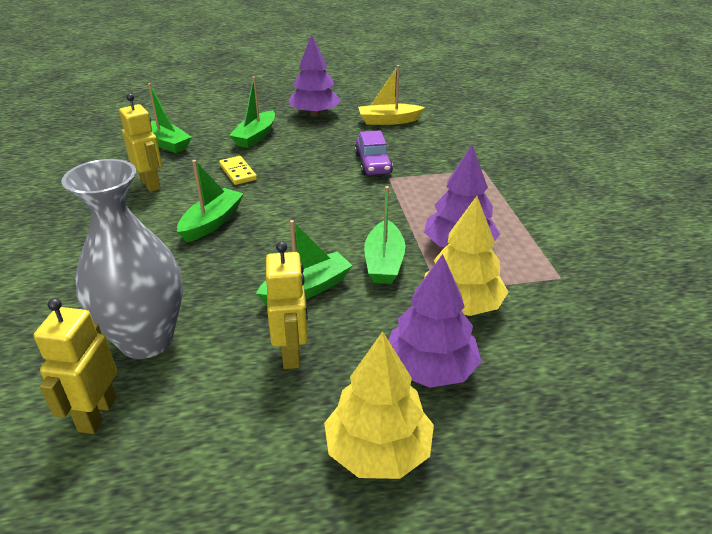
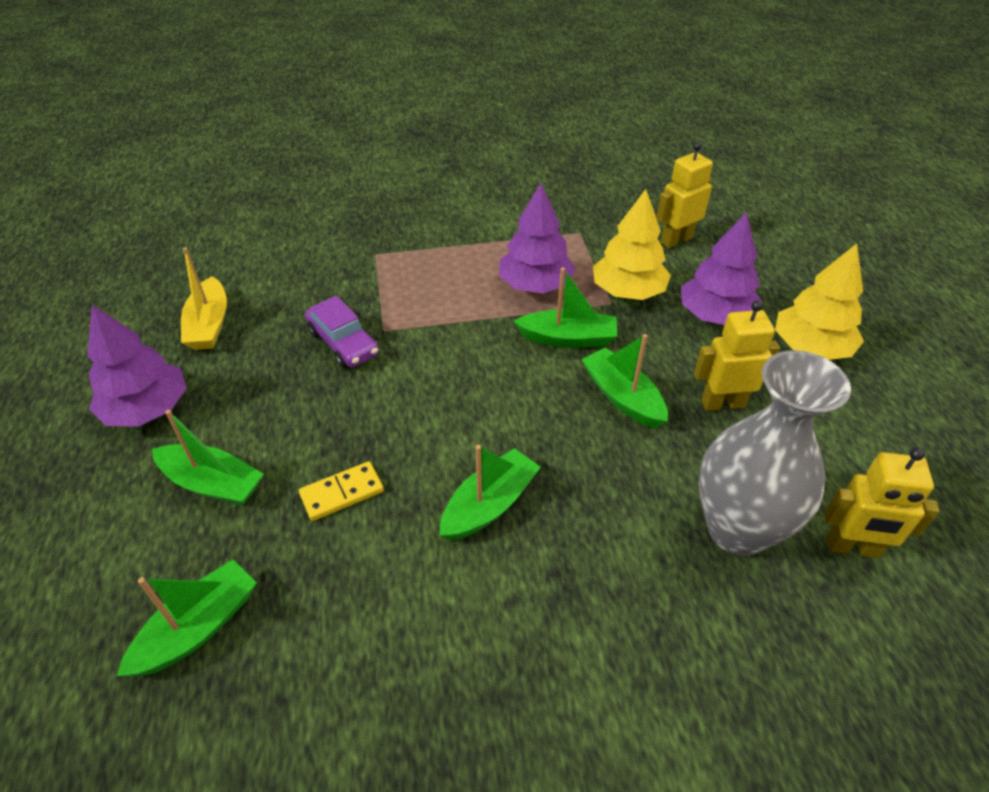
camera: 90 degrees left, 10 degrees up
yellow robot [119,93,162,192] -> yellow robot moved to [656,142,713,248]
green boat [177,160,244,242] -> green boat turned 105 degrees clockwise [439,445,541,541]
purple car [355,130,393,175] -> purple car turned 60 degrees clockwise [305,296,379,368]

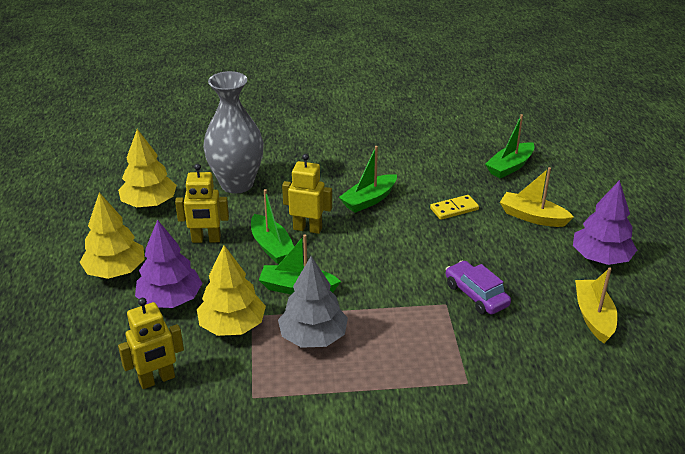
camera: 175 degrees left, 10 degrees down
green boat [152,410,264,506] -> yellow boat [500,167,574,227]
purple tree [499,183,576,293] -> grey tree [278,256,348,348]
yellow robot [824,447,940,558] -> yellow robot moved to [282,154,332,234]
none -> yellow tree [118,129,177,207]

